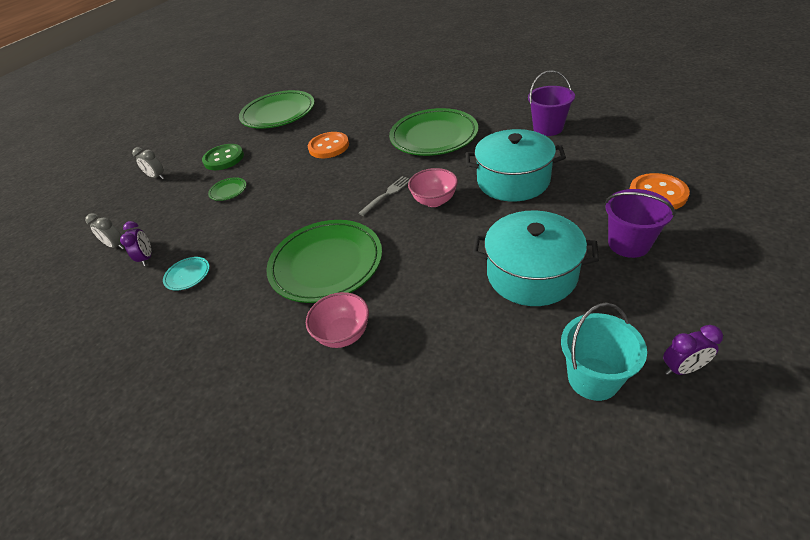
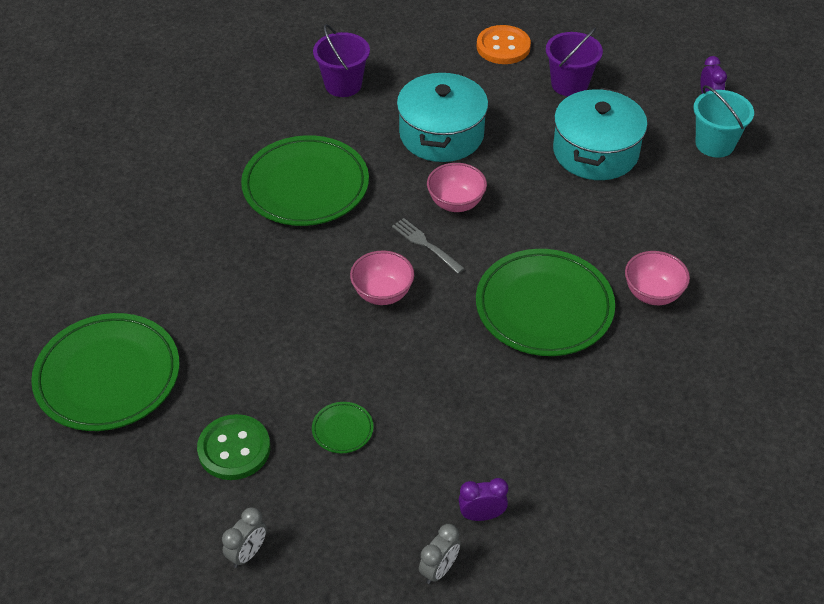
camera: 90 degrees left, 5 degrees up
turquoise plate [163,257,209,291] -> none
orange button [308,132,349,158] -> none
none -> pink bowl [350,251,414,305]

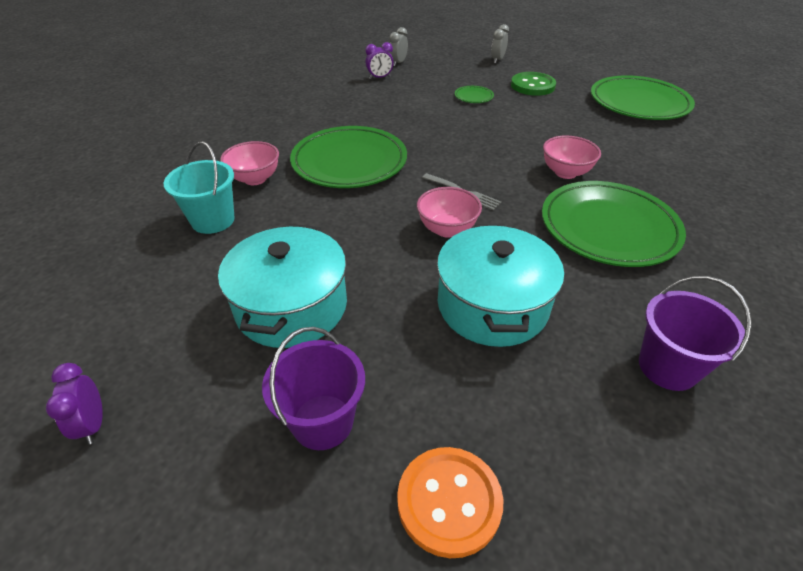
camera: 170 degrees right, 5 degrees down
pink bowl [350,251,414,305] -> pink bowl moved to [543,136,601,179]
turquoise bucket [693,85,754,158] -> turquoise bucket moved to [163,141,234,234]

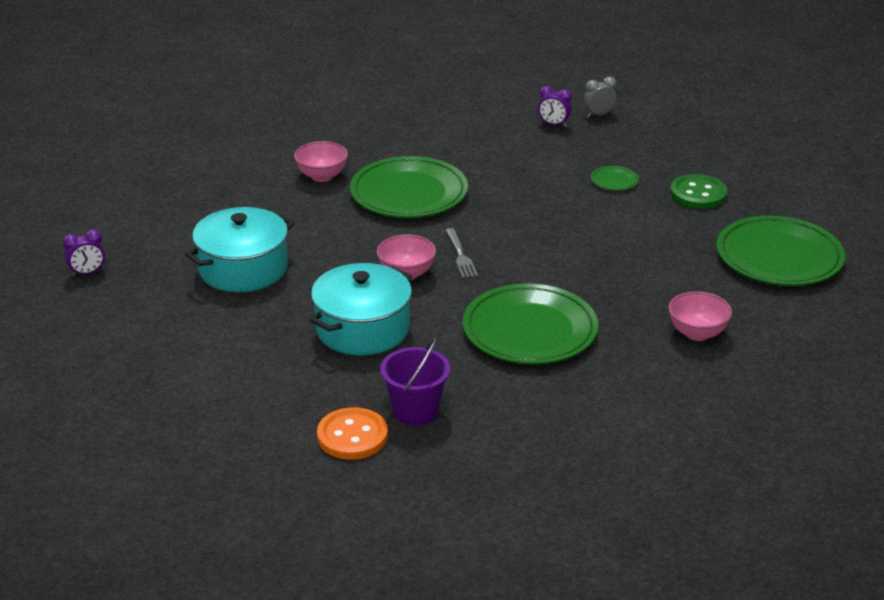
camera: 40 degrees right, 10 degrees down
purple clock [46,363,103,445] -> purple clock turned 135 degrees counterclockwise [63,229,105,277]
turquoise bucket [163,141,234,234] -> none
purple bucket [262,327,365,450] -> none
orange button [397,447,503,558] -> orange button moved to [317,407,388,460]
grey clock [491,24,509,63] -> none
pink bowl [543,136,601,179] -> pink bowl moved to [668,291,732,341]

